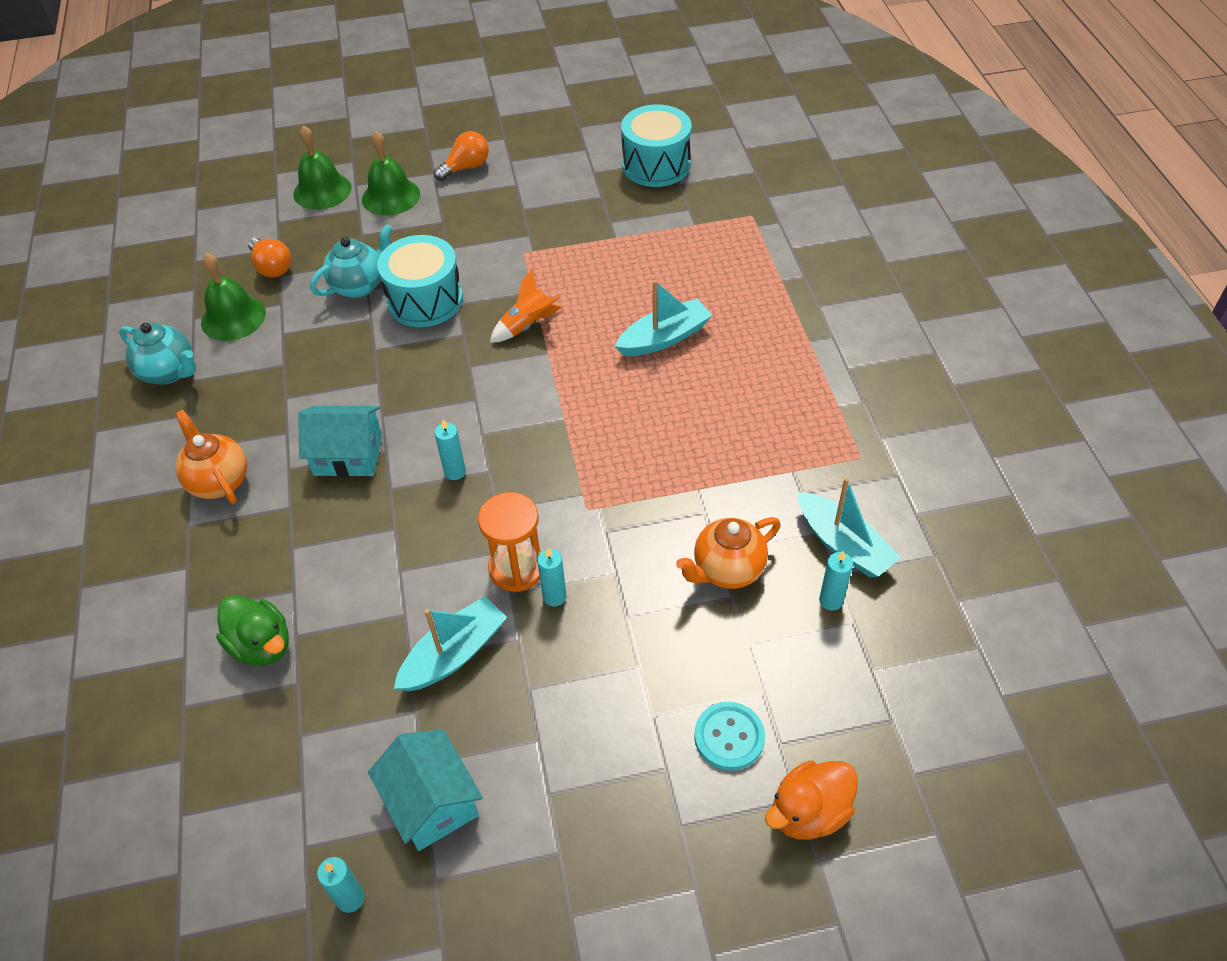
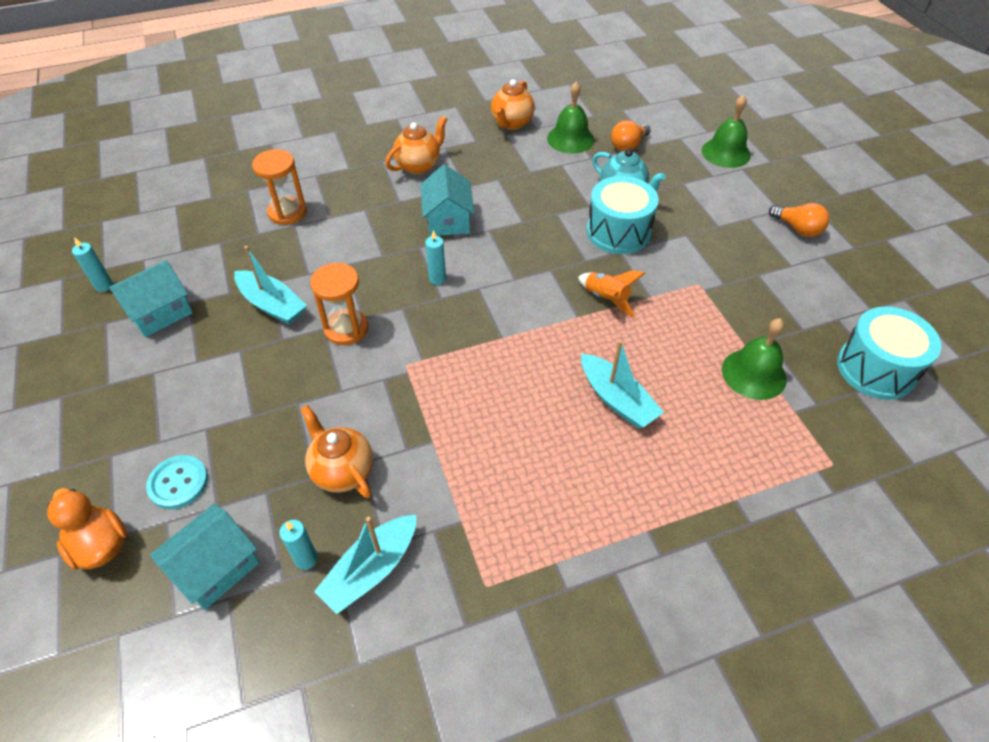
camera: 80 degrees right, 0 degrees up
turquoise teapot [119,323,196,384] -> orange teapot [491,79,535,130]
green duck [216,595,289,666] -> orange hourglass [252,149,307,225]
green bell [362,131,420,216] -> green bell moved to [722,318,787,400]
turquoise candle [537,547,567,607] -> none
none -> turquoise house [150,504,259,610]

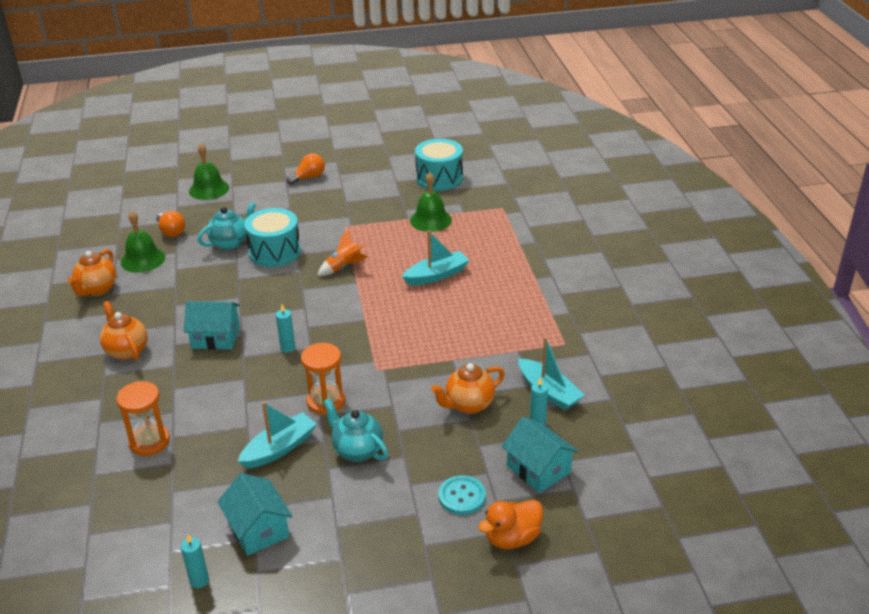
camera: 80 degrees left, 15 degrees down
orange teapot [491,79,535,130] -> orange teapot turned 75 degrees clockwise [67,249,116,296]
none -> turquoise teapot [323,398,388,462]

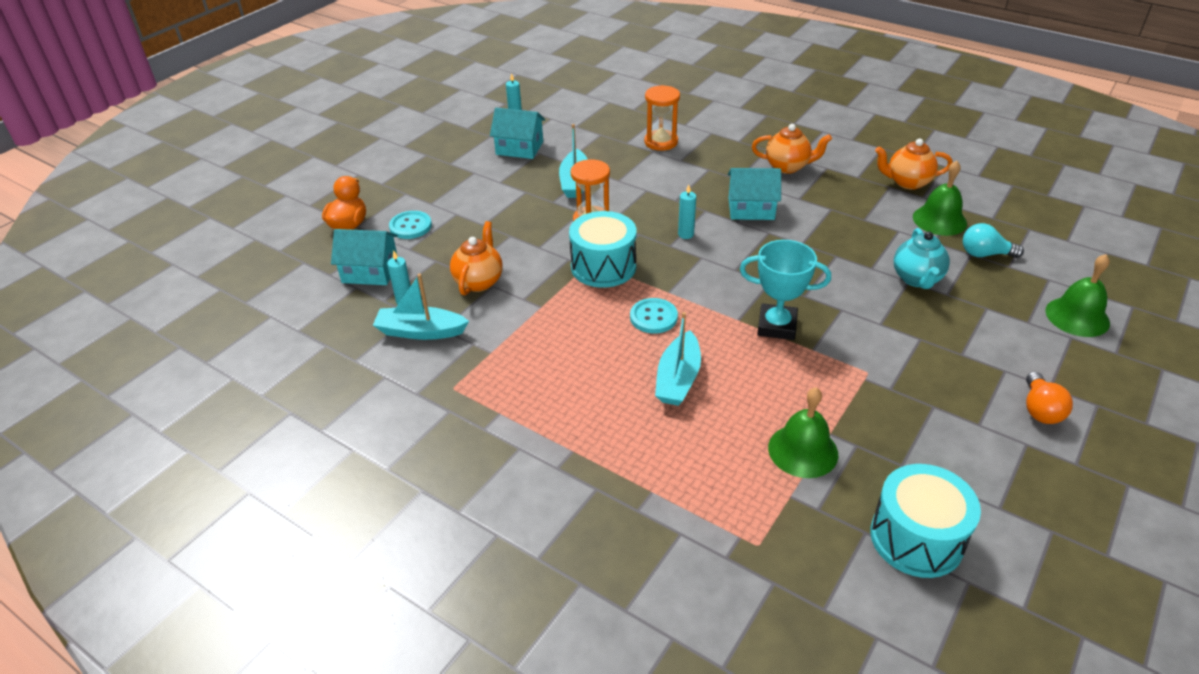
camera: 135 degrees right, 5 degrees up
orange teapot [67,249,116,296] -> orange teapot turned 60 degrees counterclockwise [875,139,953,190]
orange light bulb [156,211,185,237] -> turquoise light bulb [963,223,1024,258]
turquoise house [184,301,240,350] -> turquoise house turned 45 degrees clockwise [728,168,781,220]
turquoise drum [244,208,301,267] -> turquoise drum moved to [569,211,637,288]
orange rocket [317,229,368,276] -> turquoise trophy [740,240,831,340]
turquoise teapot [323,398,388,462] -> none
none -> turquoise button [630,298,678,334]

